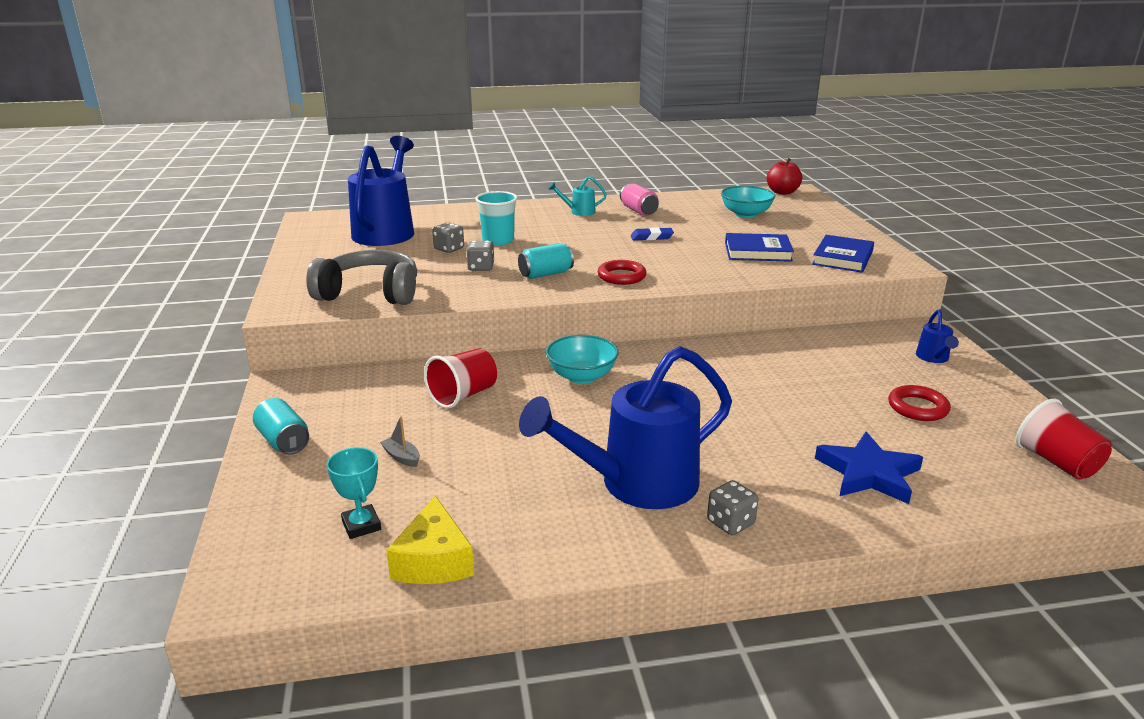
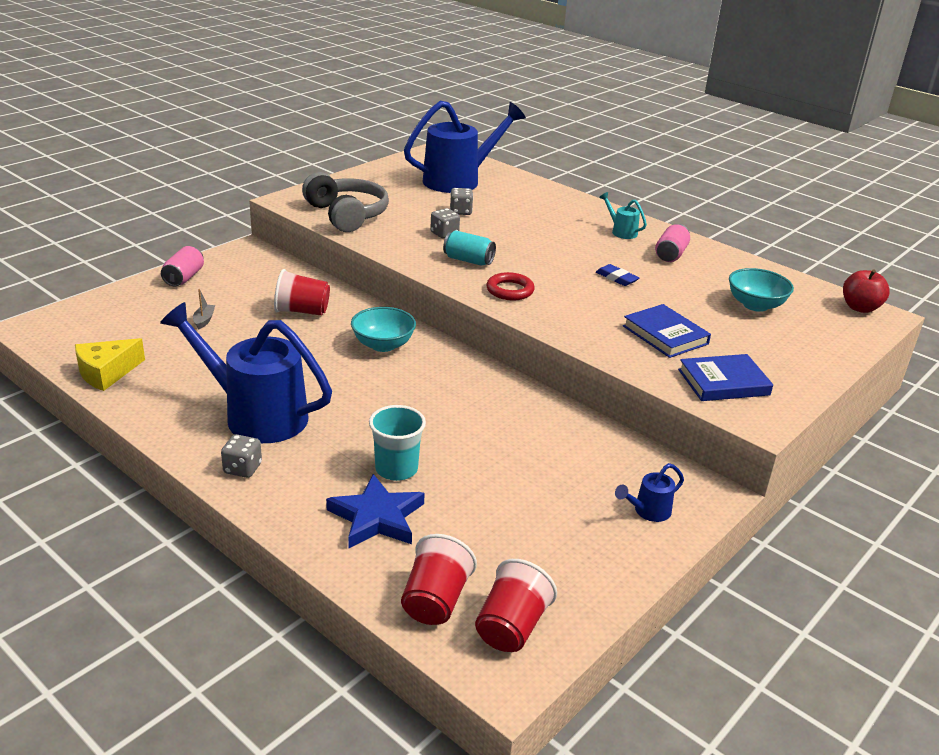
camera: 50 degrees right, 5 degrees up
turquoise can [253,398,309,455] -> pink can [161,246,204,287]
turquoise trophy [327,447,381,539] -> none
turquoise cup [475,191,518,245] -> turquoise cup moved to [369,405,426,481]
red ring [888,385,951,421] -> none
none -> red cup [401,534,477,625]

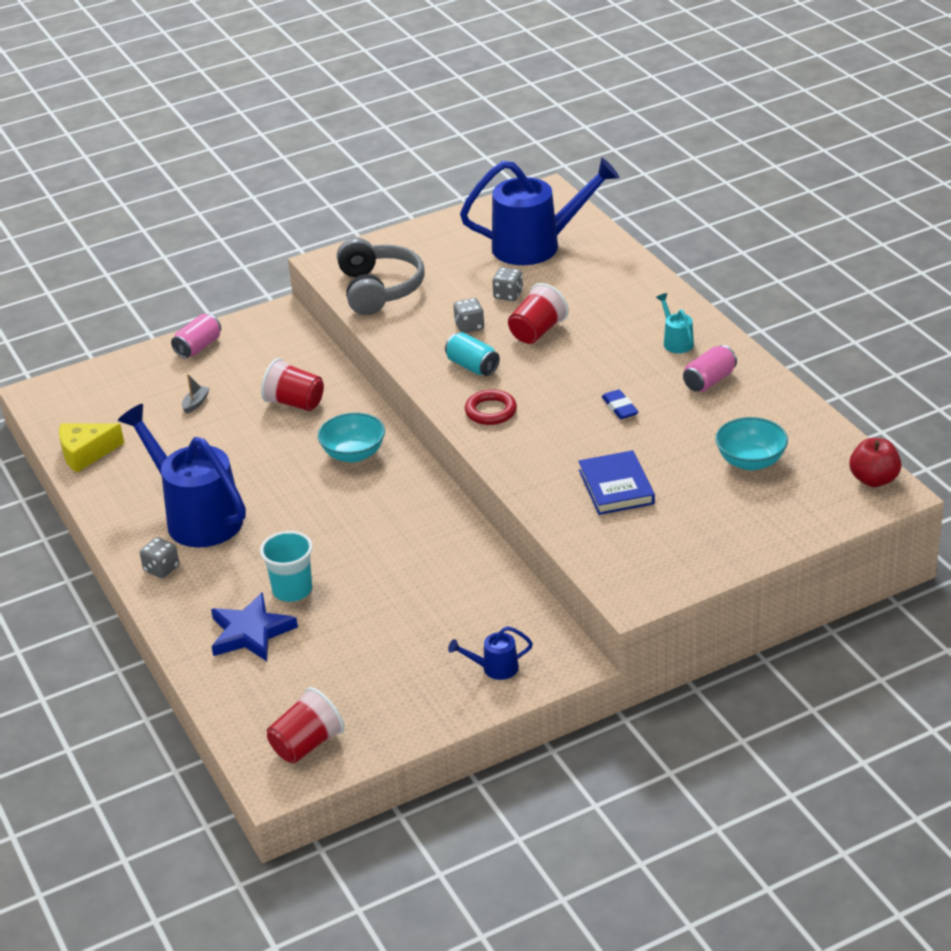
camera: 25 degrees right, 5 degrees up
red cup [401,534,477,625] -> red cup moved to [508,283,569,344]
blue book [678,354,773,401] -> none

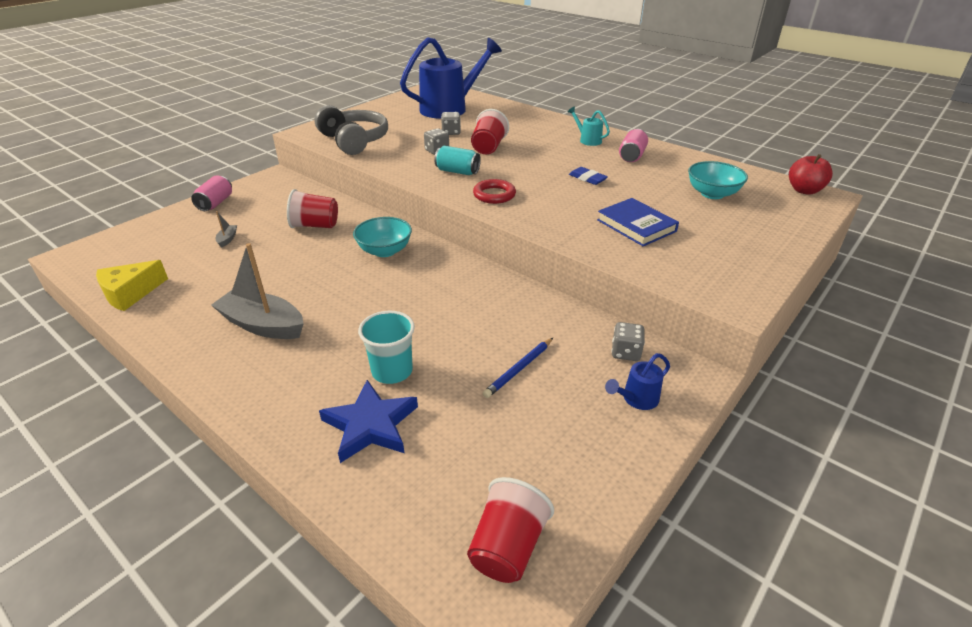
camera: 25 degrees left, 0 degrees up
blue watering can [118,404,246,547] -> grey boat [211,243,304,339]
grey dice [140,537,179,578] -> grey dice moved to [611,322,645,361]
none -> blue pencil [483,338,553,398]

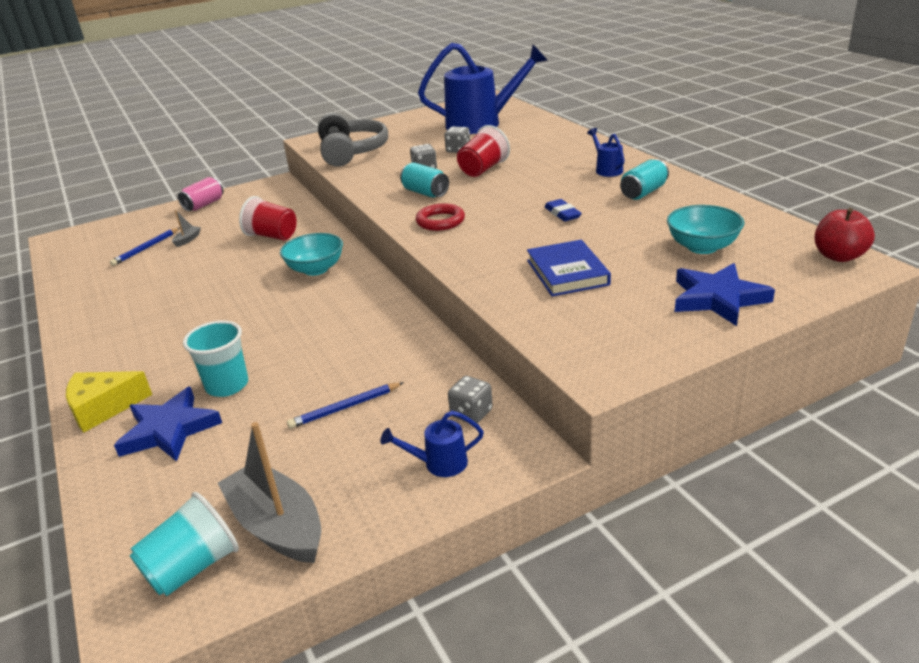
camera: 25 degrees right, 5 degrees down
yellow cheese [96,260,168,311] -> yellow cheese moved to [66,371,152,433]
grey boat [211,243,304,339] -> grey boat moved to [218,422,321,563]
red cup [467,477,554,583] -> turquoise cup [129,492,239,596]
turquoise watering can [568,107,610,146] -> blue watering can [587,128,625,177]
pink can [619,129,648,162] -> turquoise can [620,159,669,200]
none -> blue pencil [110,228,180,266]
none -> blue star [675,263,775,326]

